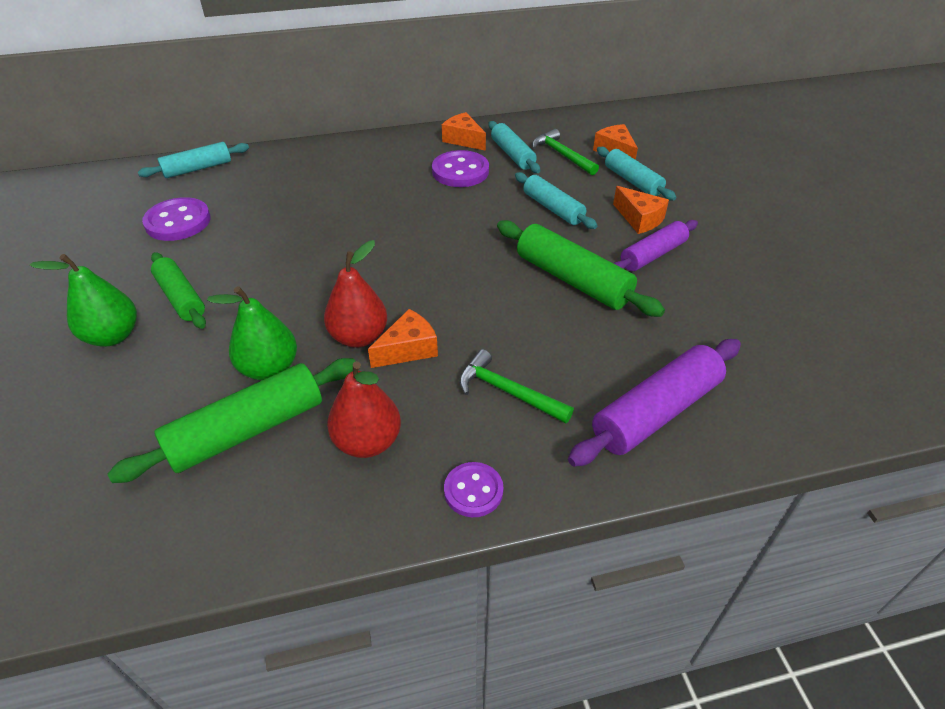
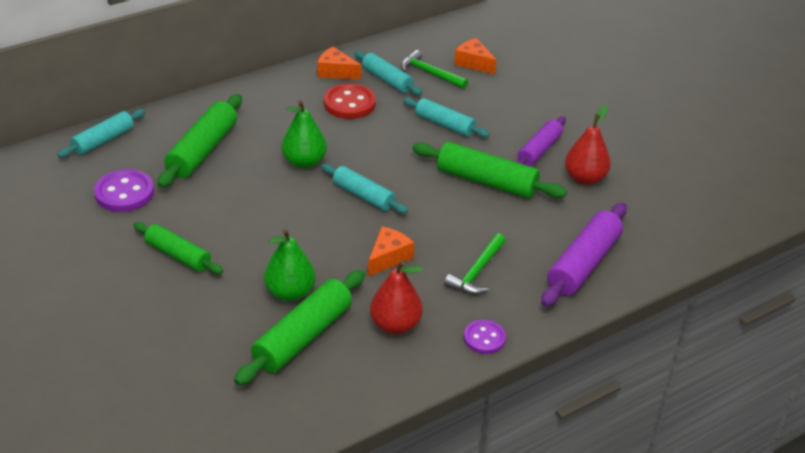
camera: 20 degrees left, 5 degrees down
green pear [30,254,137,347] -> green pear moved to [282,100,327,169]
red pear [324,240,387,348] -> red pear moved to [565,104,611,185]
purple button [432,150,489,187] -> red button [324,83,376,119]
green hammer [459,349,574,423] -> green hammer turned 75 degrees counterclockwise [444,233,506,295]
turquoise rolling pin [597,147,676,201] -> turquoise rolling pin moved to [321,164,408,214]
orange cheese [613,186,669,234] -> none
none -> green rolling pin [157,94,242,188]

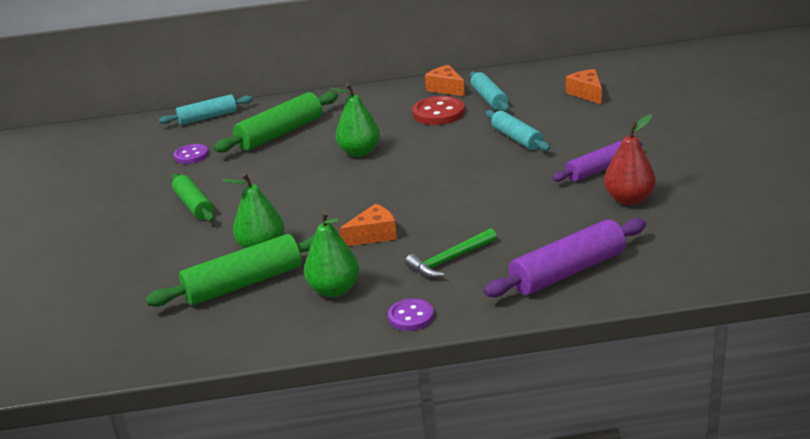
camera: 30 degrees right, 10 degrees down
purple button [94,169,154,212] -> purple button [174,144,209,164], size x0.64
turquoise rolling pin [321,164,408,214] -> none
red pear [370,260,423,335] -> green pear [304,211,359,297]
green hammer [401,50,468,89] -> none
green rolling pin [412,142,567,198] -> none

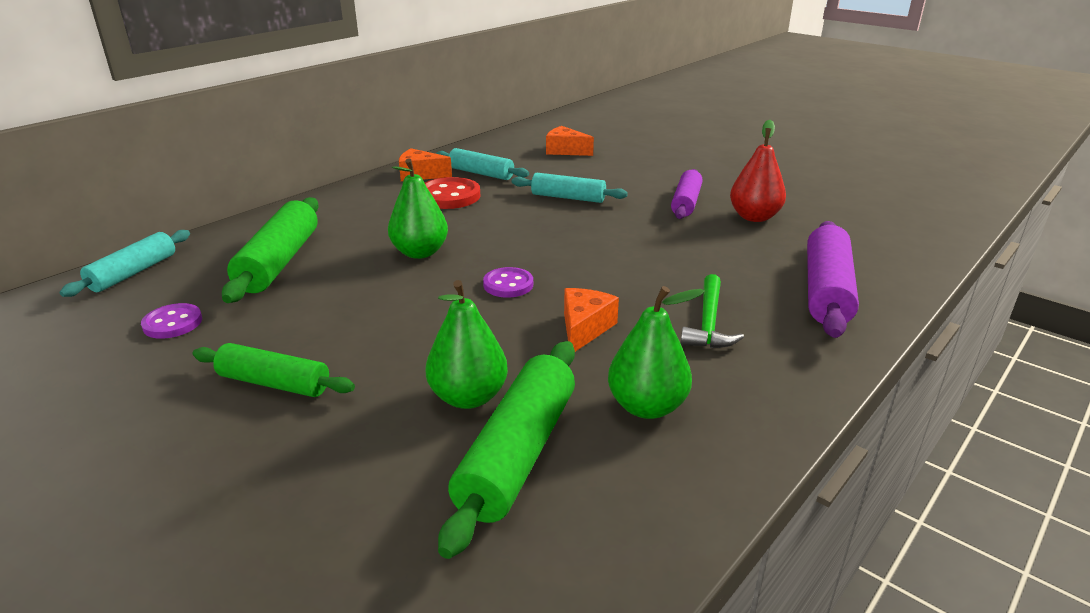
camera: 45 degrees left, 0 degrees up
purple button [388,298,434,331] -> purple button moved to [483,267,533,298]

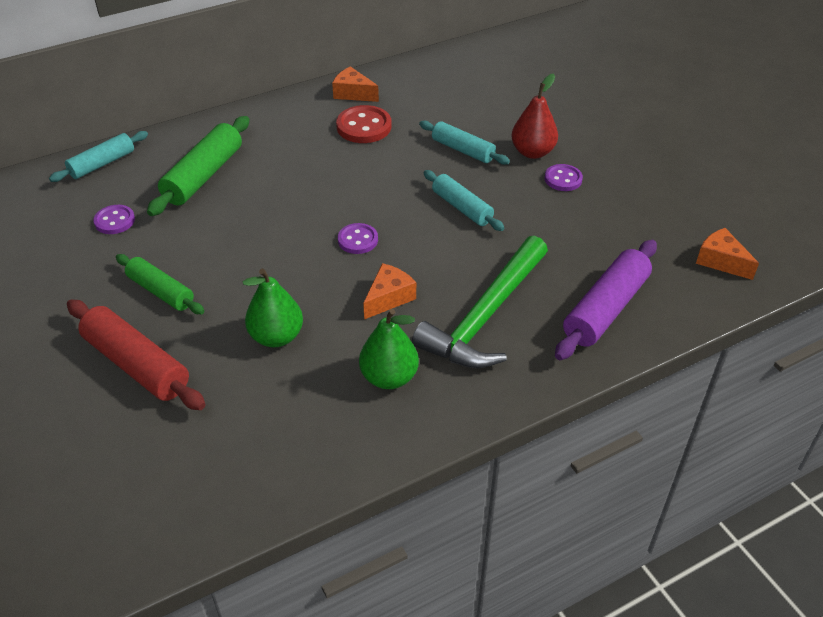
camera: 20 degrees right, 15 degrees up
green pear [388,158,448,259] -> none
turquoise rolling pin [436,148,529,180] -> turquoise rolling pin moved to [423,170,504,231]
green rolling pin [438,341,575,559] -> none
orange cheese [546,126,594,156] -> orange cheese moved to [696,228,759,280]
purple rolling pin [671,169,703,219] -> purple button [545,164,583,191]
green hammer [681,274,744,348] -> green hammer [412,236,548,368], size x1.88
red pear [730,120,786,222] -> red pear moved to [512,73,558,159]
none -> red rolling pin [67,300,206,410]

